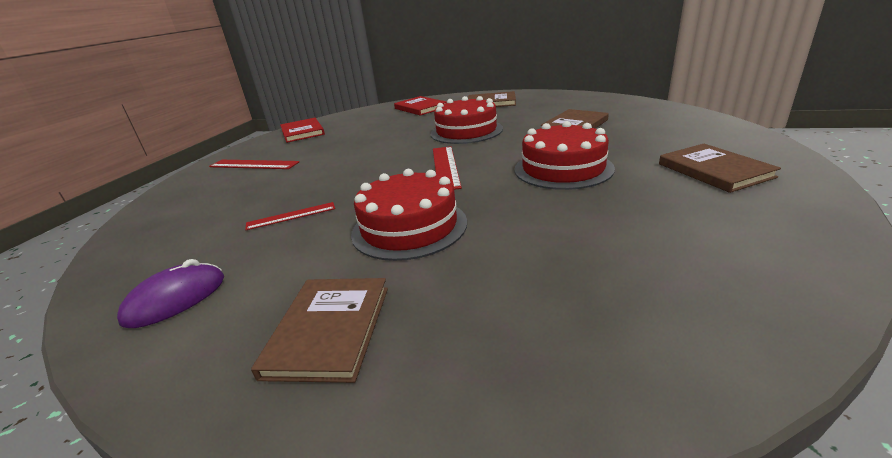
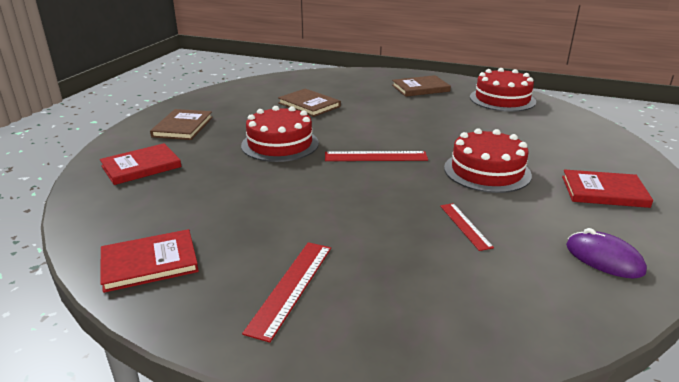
camera: 90 degrees left, 0 degrees up
brown book [251,278,388,383] -> red book [562,169,653,208]
red cake [514,121,615,190] -> red cake moved to [470,68,536,112]

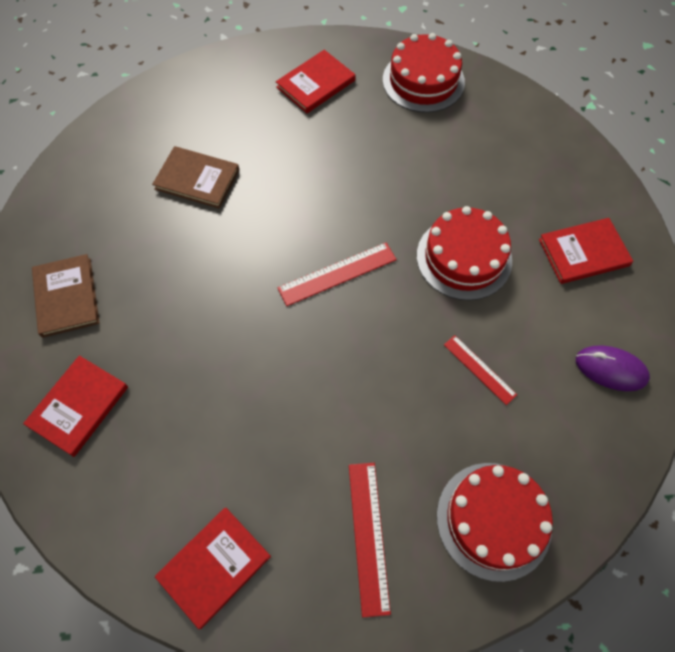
camera: 25 degrees left, 35 degrees up
red cake [241,106,319,162] -> red cake moved to [437,463,553,582]
brown book [392,75,451,97] -> red book [276,50,355,113]

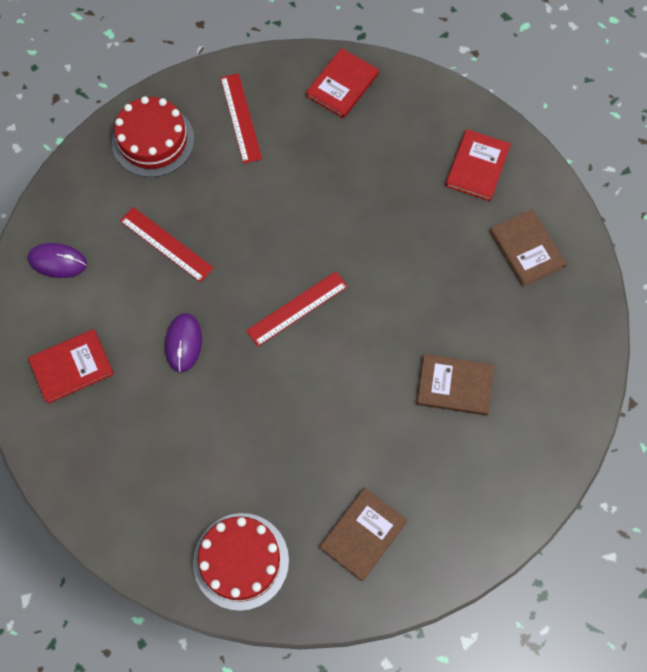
camera: 170 degrees right, 5 degrees up
red book [276,50,355,113] -> brown book [320,488,408,582]
red cake [417,206,512,300] -> purple mouse [165,313,202,372]
red ruler [444,335,517,405] -> red ruler [120,207,214,283], size x1.52

